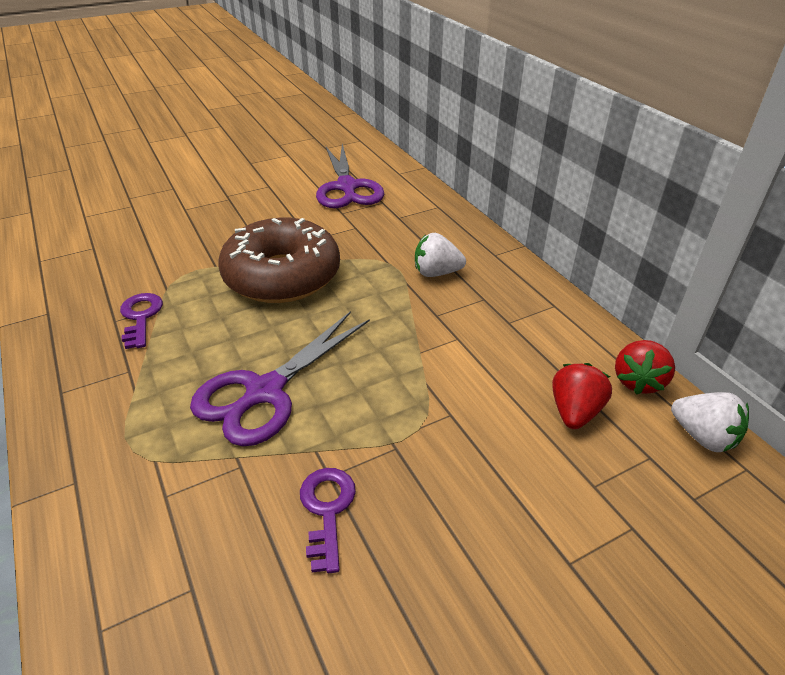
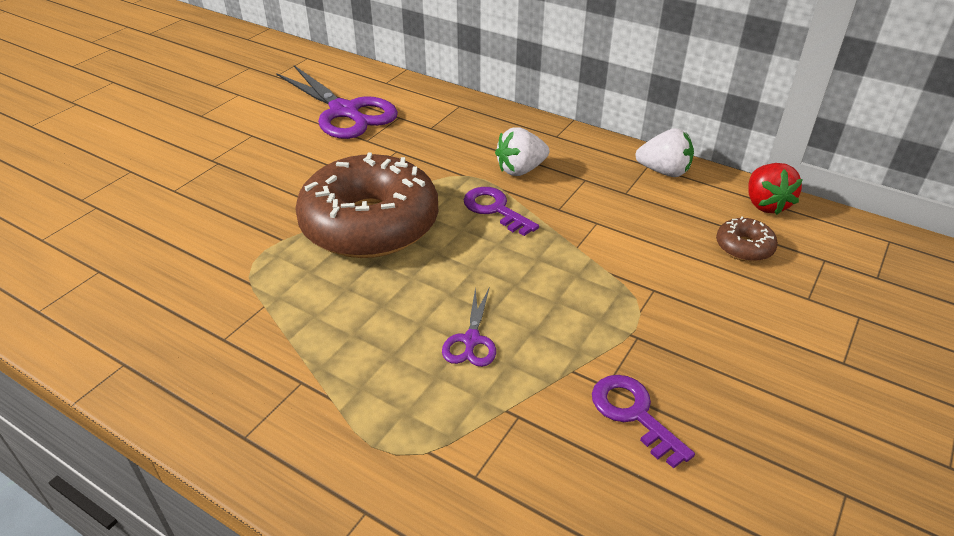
camera: 30 degrees left, 0 degrees up
purple key [120,293,163,349] -> purple key moved to [463,187,539,236]
purple scissors [190,311,370,447] -> purple scissors [442,287,496,367], size x0.47
red strawberry [552,363,612,429] -> brown donut [716,217,778,262]
white strawberry [671,392,749,452] -> white strawberry moved to [635,128,694,177]

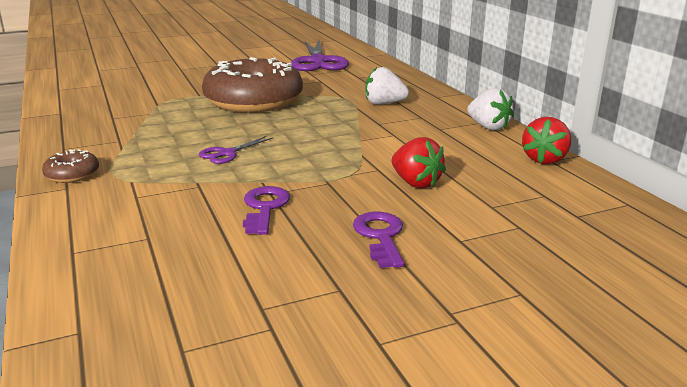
camera: 35 degrees right, 15 degrees down
purple key [463,187,539,236] -> purple key moved to [353,212,404,268]
brown donut [716,217,778,262] -> brown donut moved to [42,149,99,183]
none -> red strawberry [392,137,446,189]

